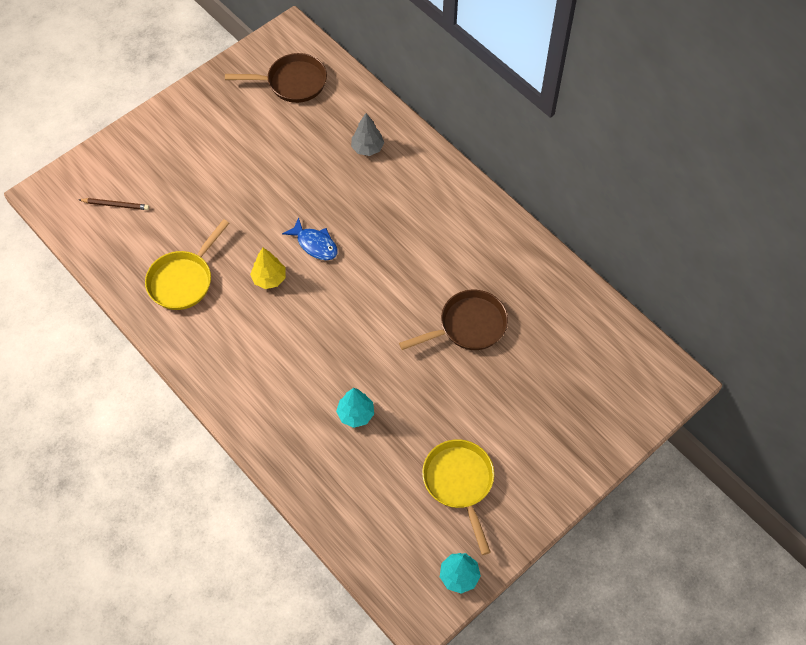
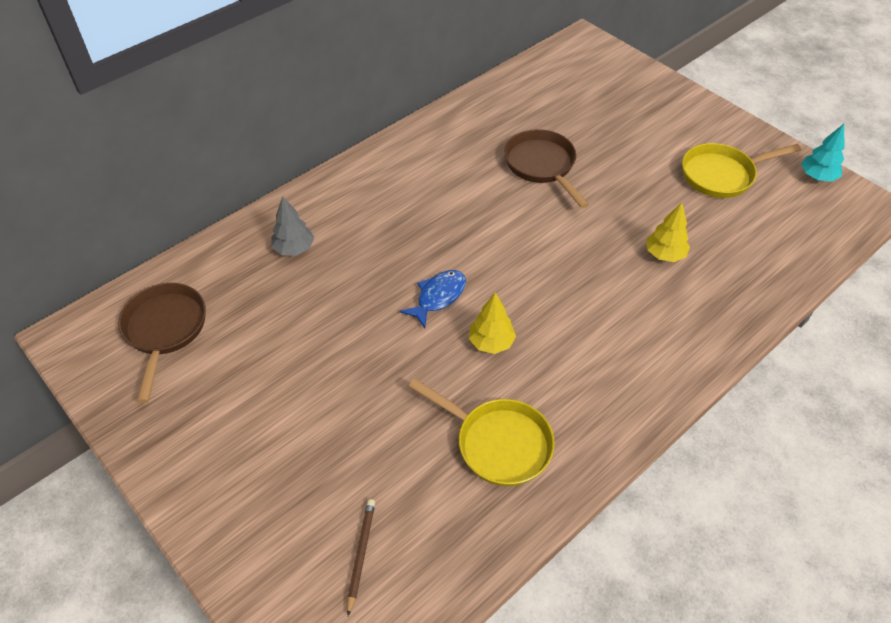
camera: 90 degrees left, 10 degrees down
turquoise tree [336,388,374,428] -> yellow tree [646,202,690,262]

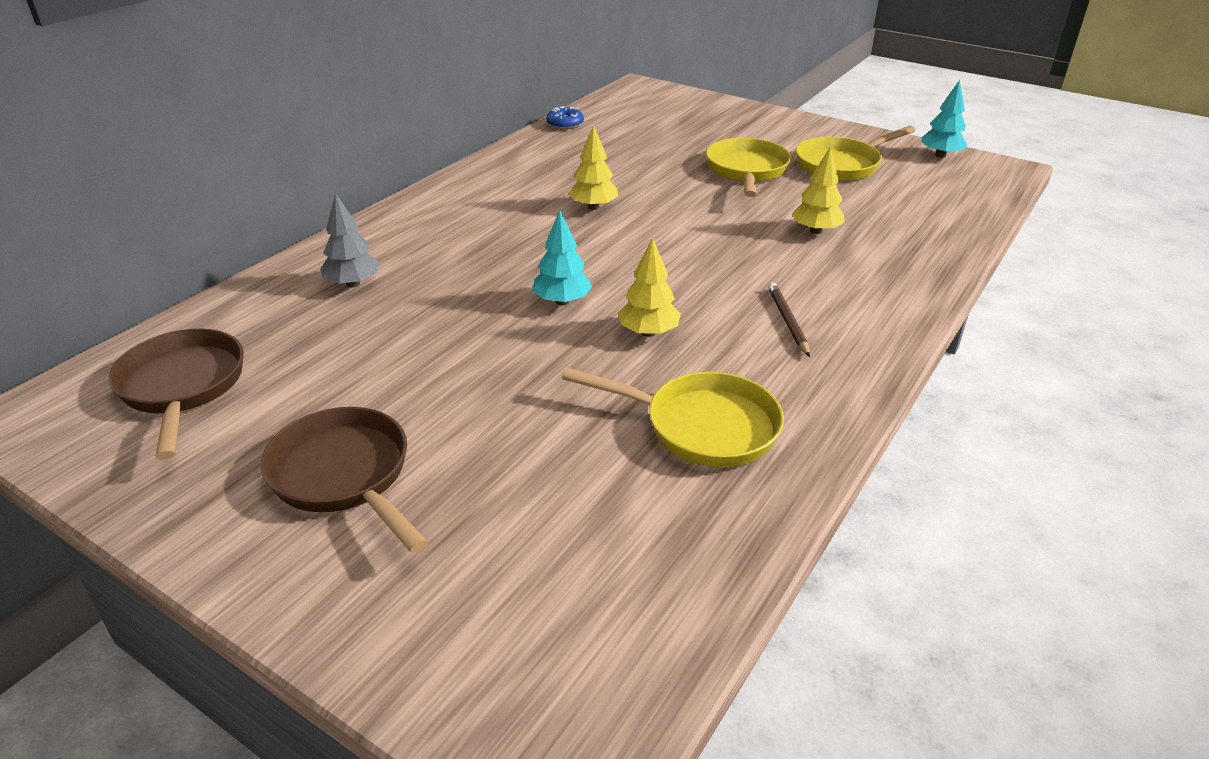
camera: 15 degrees left, 15 degrees down
brown pencil [347,499,375,616] -> brown pencil moved to [768,283,810,357]
blue fish [400,270,466,328] -> turquoise tree [532,210,592,305]
brown pan [504,129,589,208] -> brown pan moved to [260,407,428,554]
none -> blue donut [546,106,584,130]
none -> yellow tree [568,125,618,210]
none -> yellow pan [706,138,791,197]

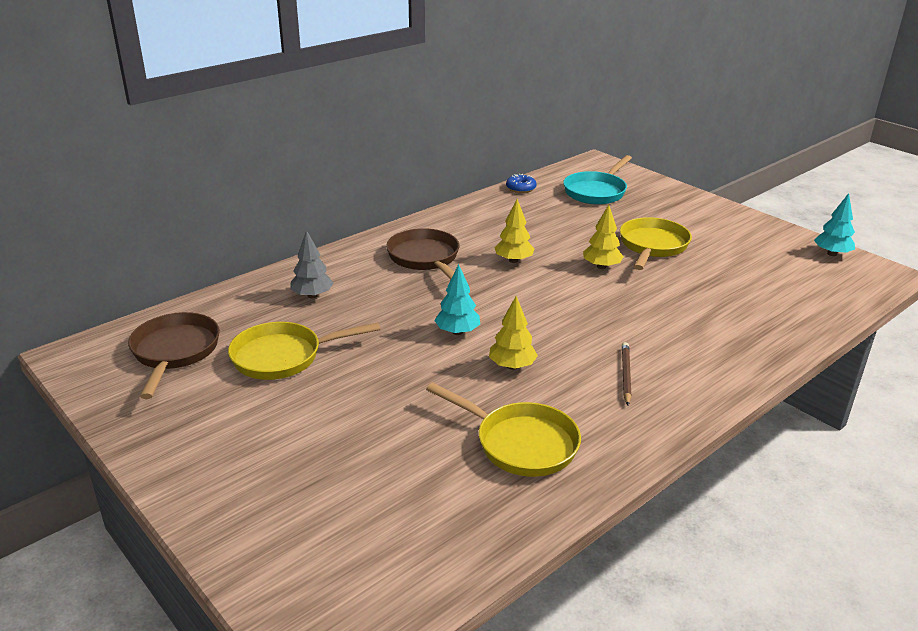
camera: 15 degrees right, 5 degrees down
brown pan [260,407,428,554] -> brown pan moved to [386,228,459,280]
yellow tree [791,147,845,234] -> yellow tree moved to [583,205,623,269]
yellow pan [796,126,916,181] -> yellow pan moved to [228,322,380,380]
none -> turquoise pan [563,155,632,205]

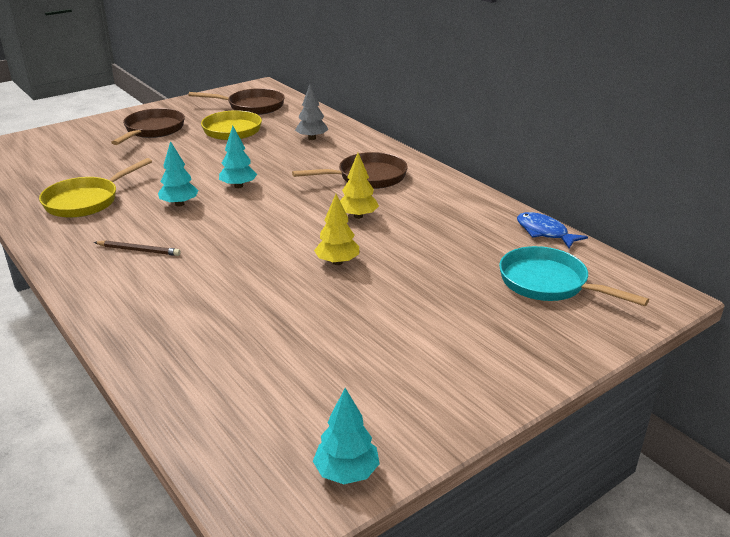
camera: 95 degrees right, 0 degrees up
yellow tree [489,296,538,370] -> turquoise tree [158,141,199,206]
blue donut [506,174,537,193] -> blue fish [517,212,588,249]
yellow pan [620,217,692,270] -> none
none -> brown pan [111,108,185,145]

